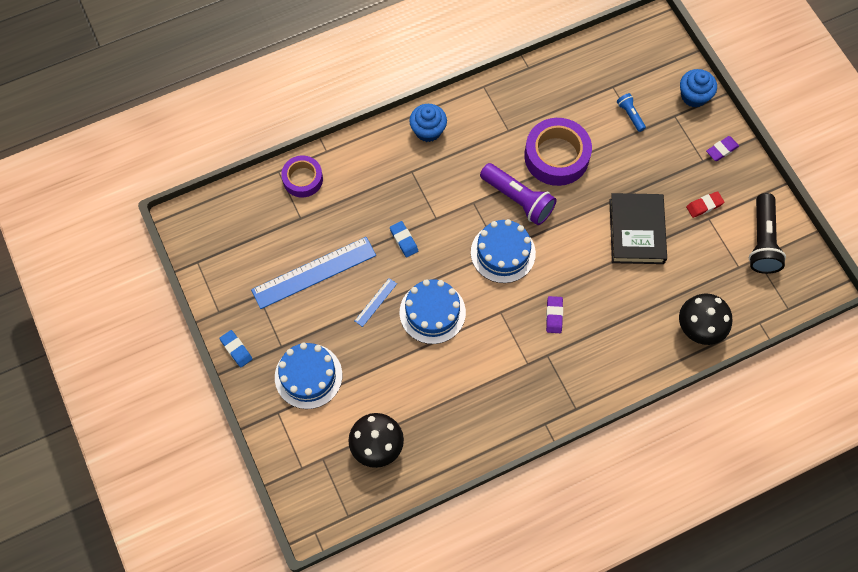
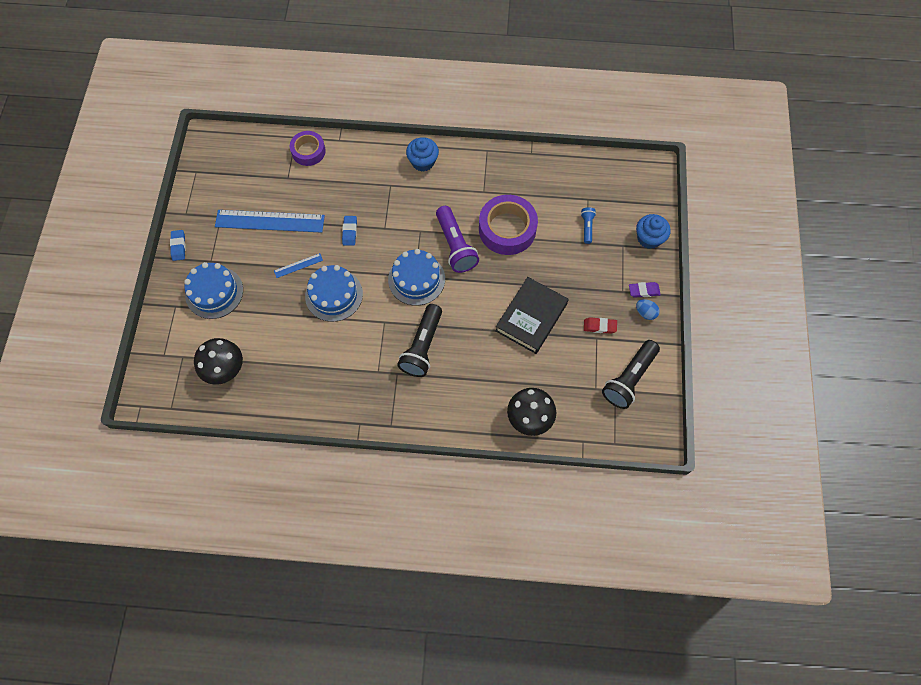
camera: 30 degrees right, 0 degrees up
purple eraser [546,296,563,333] -> black flashlight [397,304,442,377]
none -> blue egg [636,299,660,320]

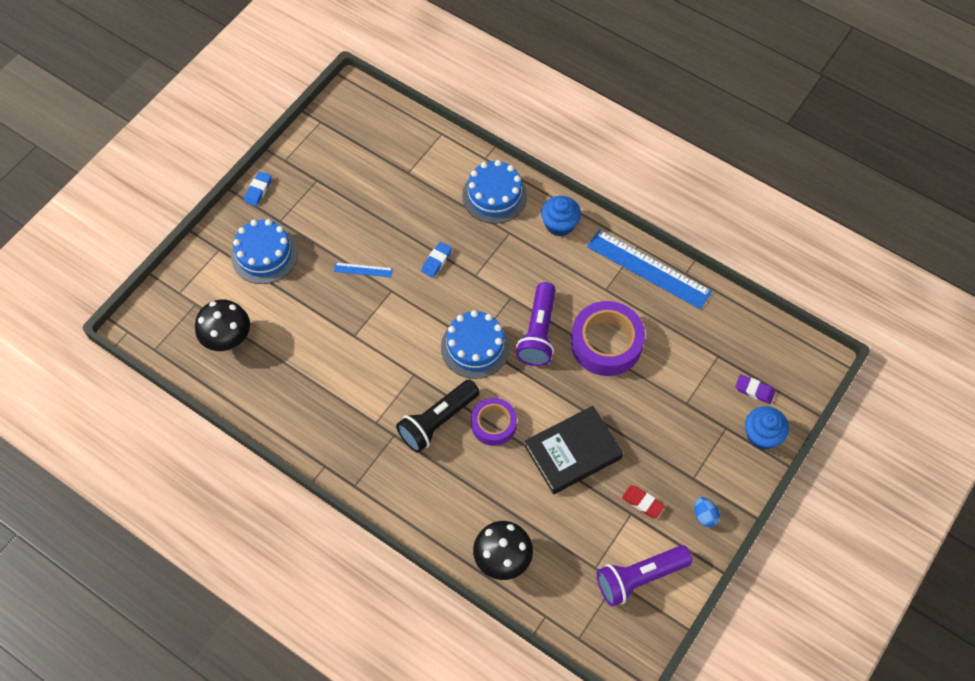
camera: 30 degrees right, 5 degrees down
blue ruler [215,210,325,233] -> blue ruler moved to [587,230,712,309]
purple tape [290,131,326,166] -> purple tape moved to [471,398,517,446]
blue cake [305,265,363,322] -> blue cake moved to [462,160,527,224]
blue flashlight [581,207,596,244] -> none
black flashlight [602,340,660,409] -> purple flashlight [596,545,692,607]
purple eraser [629,282,661,298] -> purple eraser moved to [735,374,775,404]

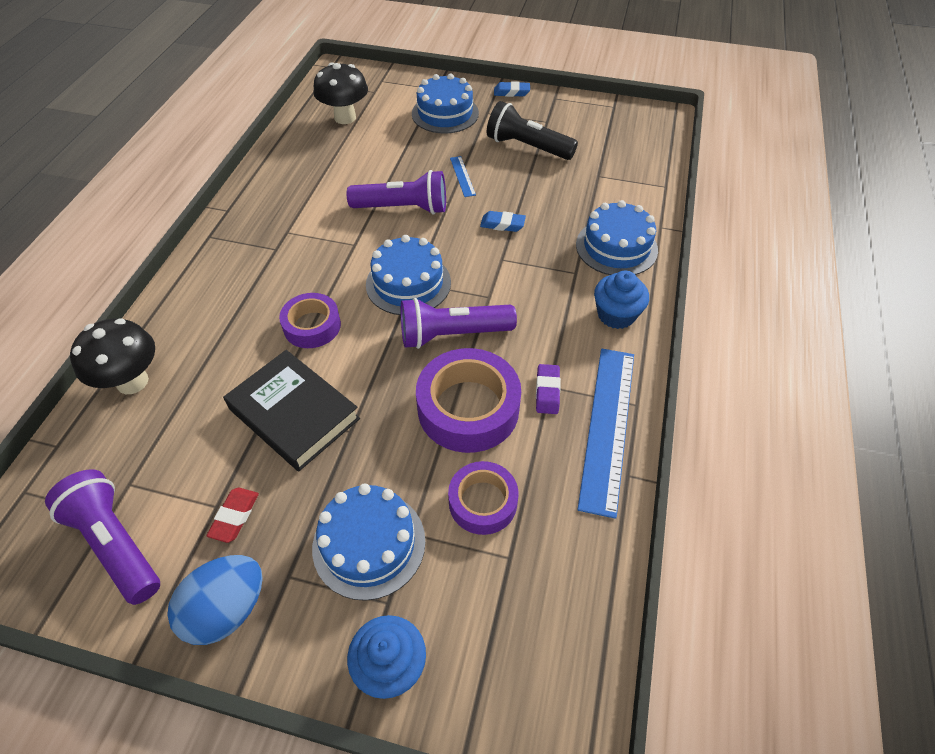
camera: 70 degrees right, 10 degrees down
black flashlight [396,380,480,453] -> black flashlight moved to [487,101,578,160]
blue egg [694,497,720,527] -> blue egg [167,555,263,645], size x1.86
purple eraser [735,374,775,404] -> purple eraser moved to [536,364,561,414]
none -> blue cake [312,484,425,601]
none -> purple flashlight [347,170,446,215]
none -> purple tape [448,461,519,535]

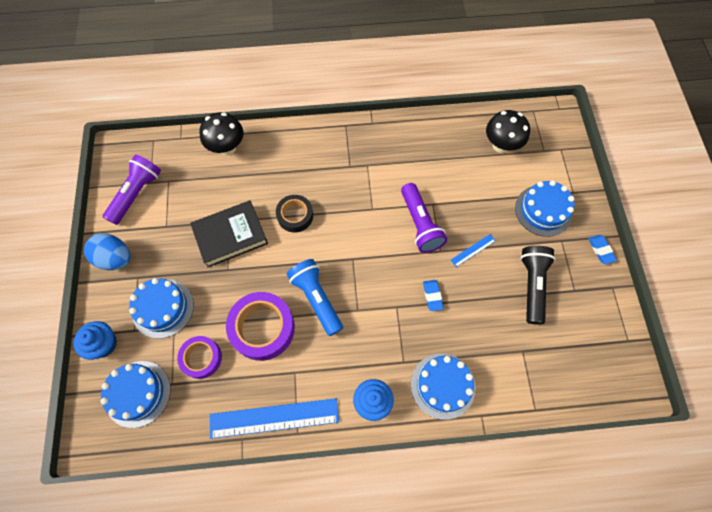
camera: 70 degrees right, 15 degrees up
red eraser [206,488,259,543] -> none
black book [223,350,360,471] -> black book turned 45 degrees clockwise [190,200,268,267]
purple tape [279,293,341,348] -> black tape [276,195,313,233]
blue cake [366,235,451,315] -> blue cake moved to [100,361,171,428]
purple flashlight [401,298,517,349] -> blue flashlight [287,259,343,336]
purple eraser [536,364,561,414] -> none

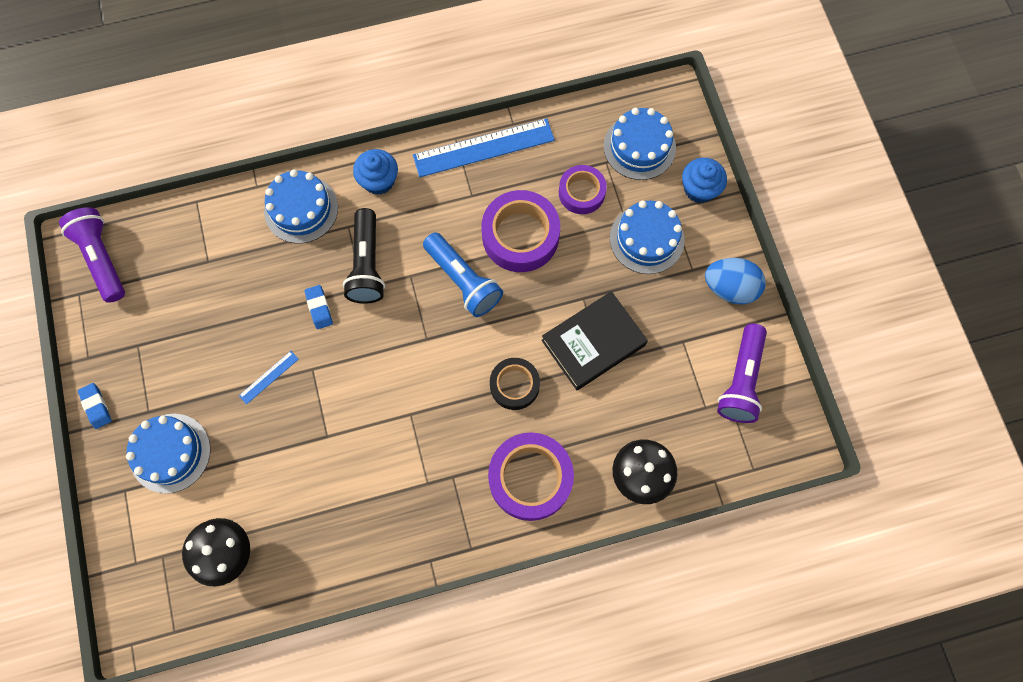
camera: 170 degrees right, 5 degrees up
purple flashlight [401,183,447,253] -> purple flashlight moved to [59,207,125,303]
black flashlight [520,246,555,325] -> black flashlight moved to [343,208,385,304]
none -> purple tape [488,432,574,521]

